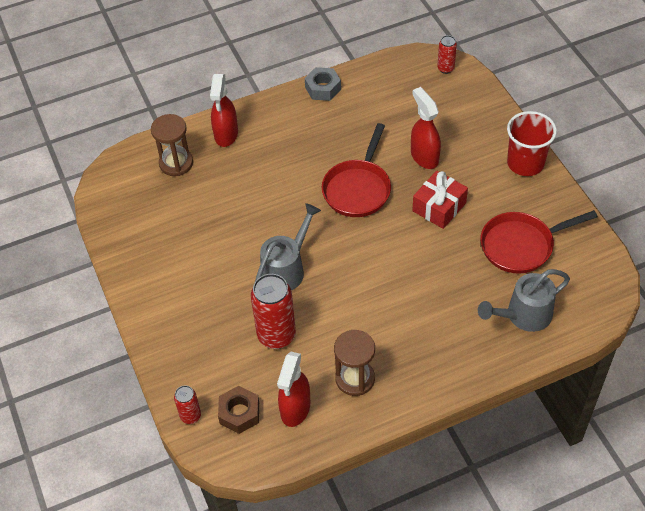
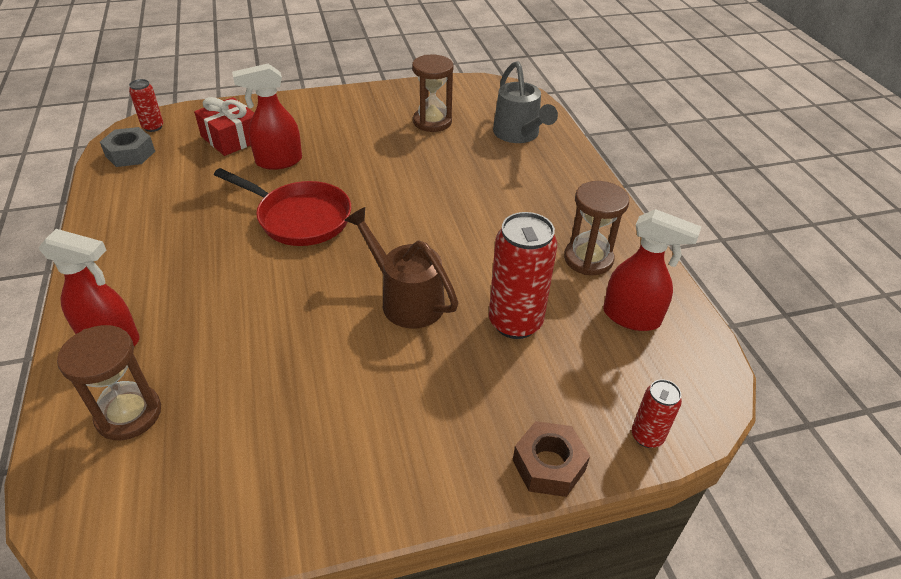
camera: 85 degrees left, 10 degrees down
brown nut [218,386,259,434] -> brown nut moved to [513,421,590,497]
grey watering can [255,203,321,290] -> brown watering can [344,207,458,328]
grey nut [305,67,341,101] -> grey nut moved to [100,127,155,167]
red gift [412,171,468,229] -> red gift moved to [194,97,254,156]
red pan [480,210,598,273] -> brown hourglass [412,55,453,132]
red cup [507,111,557,176] -> none

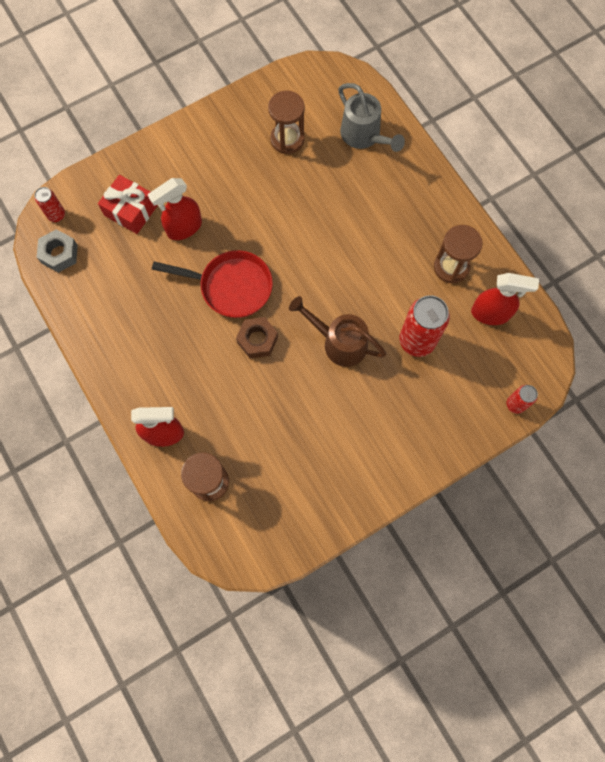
camera: 15 degrees left, 30 degrees up
brown nut [513,421,590,497] -> brown nut moved to [236,317,278,358]

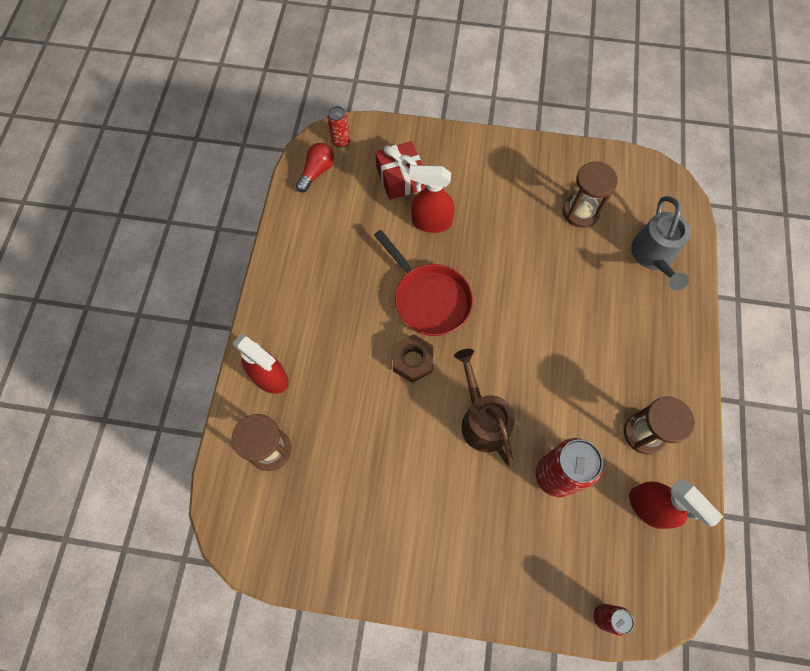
camera: 40 degrees right, 5 degrees down
grey nut [37,229,78,273] -> red light bulb [296,143,334,192]

